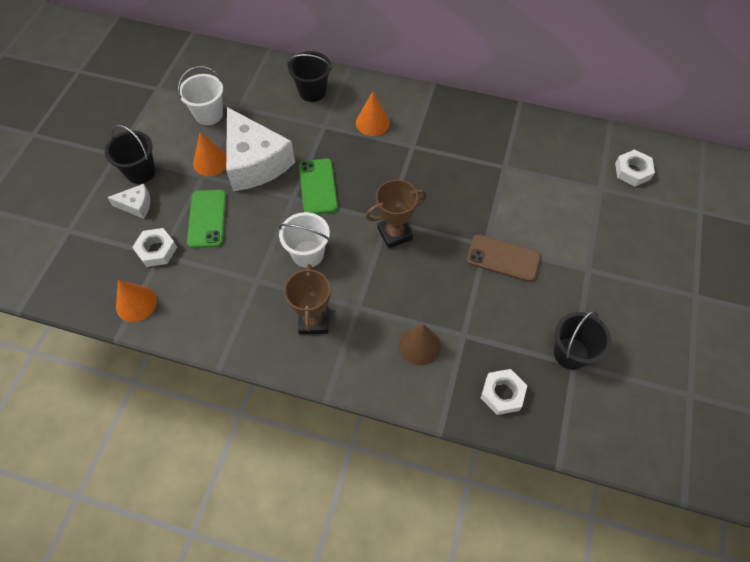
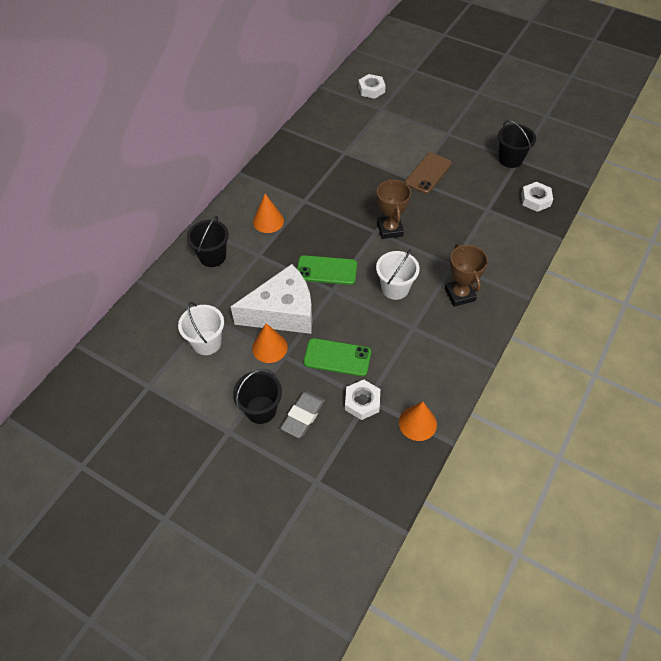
camera: 75 degrees left, 5 degrees down
white cheese [107,184,150,219] -> grey eraser [280,391,325,438]
brown trophy [284,264,331,334] -> brown trophy turned 60 degrees clockwise [445,244,488,307]
brown cone [399,324,441,366] -> none

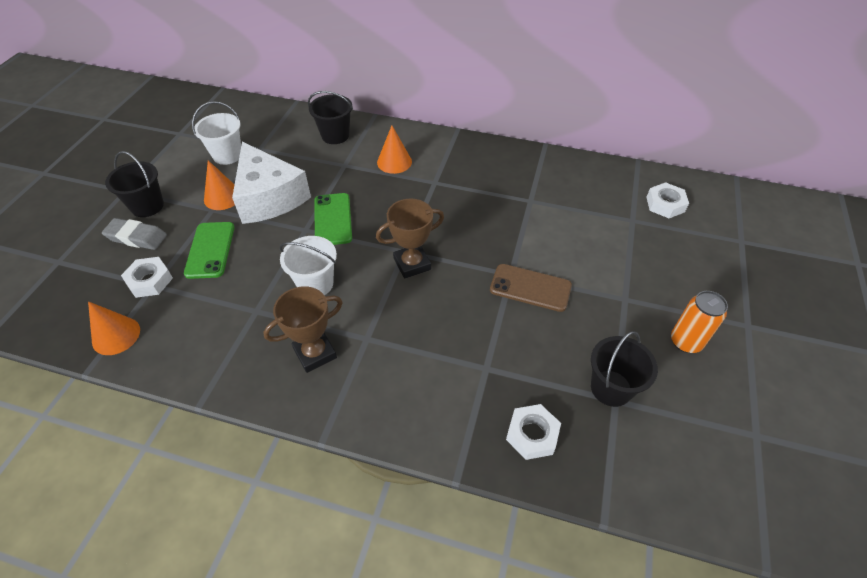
camera: 75 degrees right, 5 degrees down
none -> orange can [671,291,728,353]

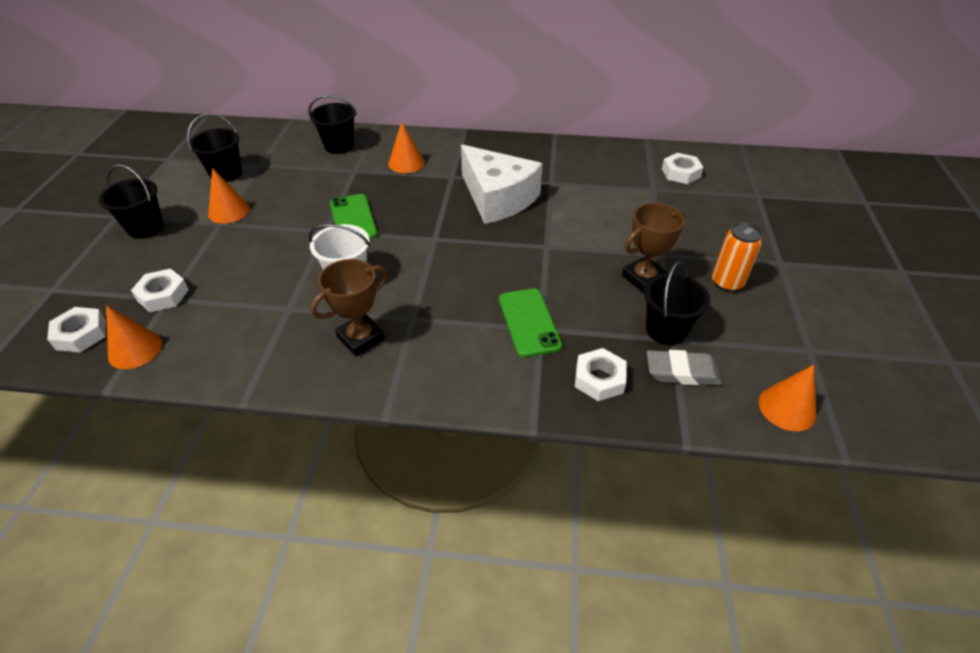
camera: 10 degrees left, 5 degrees down
grey eraser [102,218,167,250] -> grey eraser moved to [647,350,722,385]
green phone [184,222,235,279] -> green phone moved to [499,288,562,357]
white bucket [192,101,241,165] -> black bucket [187,113,242,182]
white cheese [232,142,311,224] -> white cheese moved to [461,145,543,224]
brown trophy [376,199,444,279] -> brown trophy moved to [622,203,685,293]
brown phone [490,264,572,312] -> none
none -> white nut [47,307,106,353]
none -> orange cone [759,364,816,431]

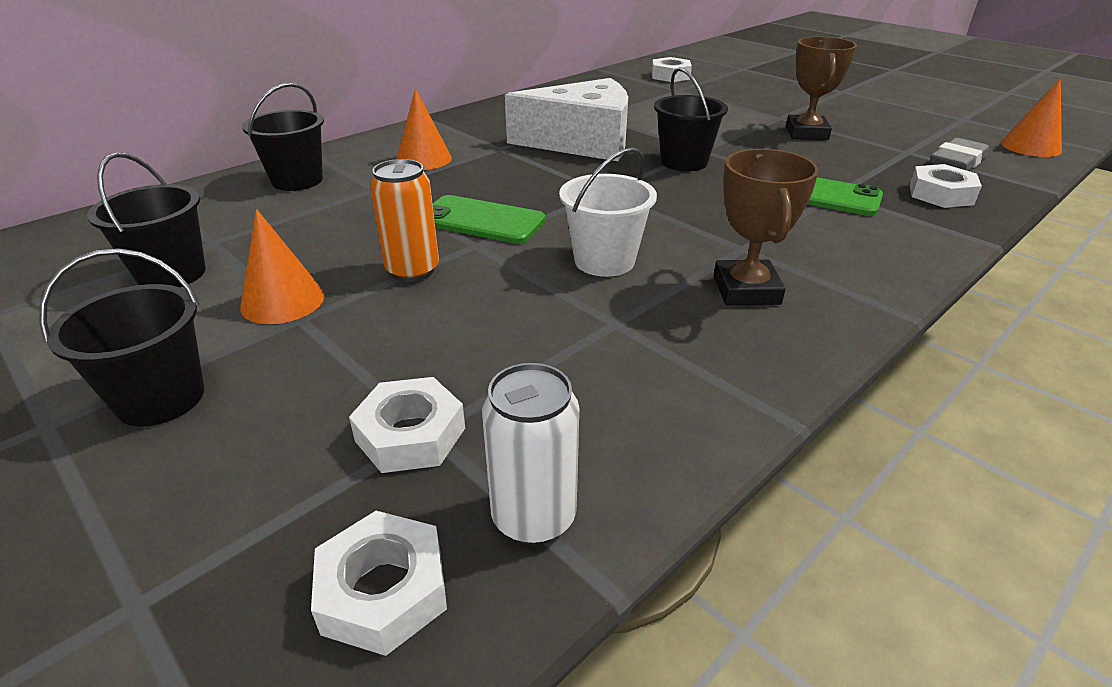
camera: 50 degrees left, 10 degrees down
orange cone [106,305,162,369] -> white can [482,363,579,545]
black bucket [644,261,710,345] -> black bucket moved to [654,67,728,171]
orange can [712,222,762,292] -> orange can moved to [370,159,439,282]

